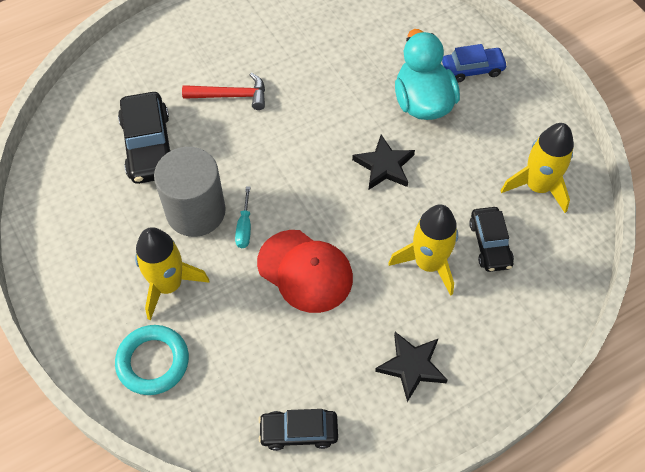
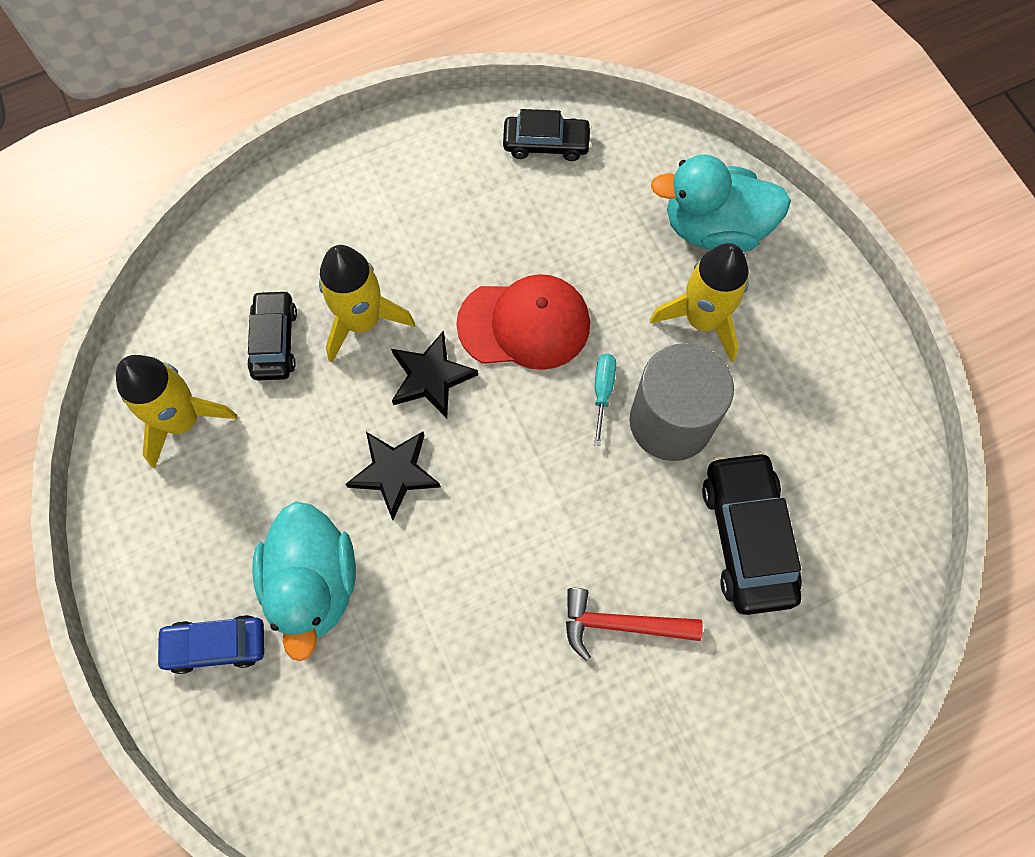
camera: 175 degrees left, 10 degrees up
turquoise ring [115,325,189,395] -> turquoise duck [651,155,791,252]
red cap [257,230,353,313] -> red cap turned 135 degrees clockwise [456,274,590,370]
black star [375,332,448,402] -> black star moved to [391,330,478,418]

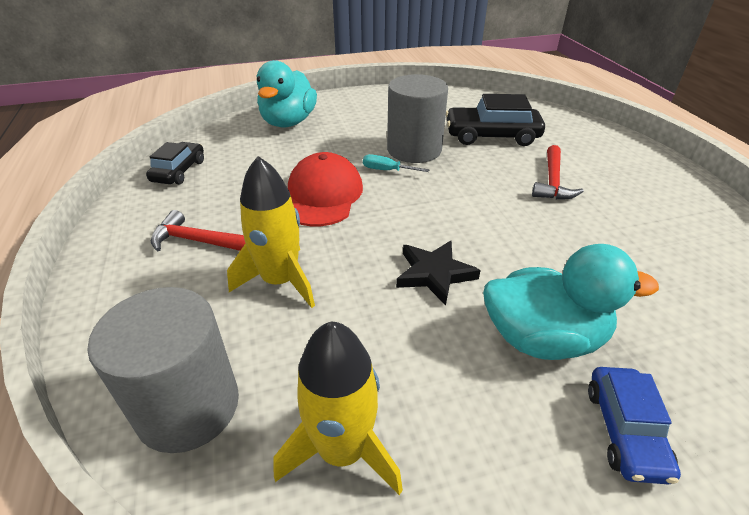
camera: 80 degrees left, 30 degrees down
black car [247,290,297,380] -> none
black star [391,330,478,418] -> none
yellow rocket [650,243,749,363] -> none
none -> grey cylinder [87,287,239,453]
none -> red hammer [151,210,245,251]

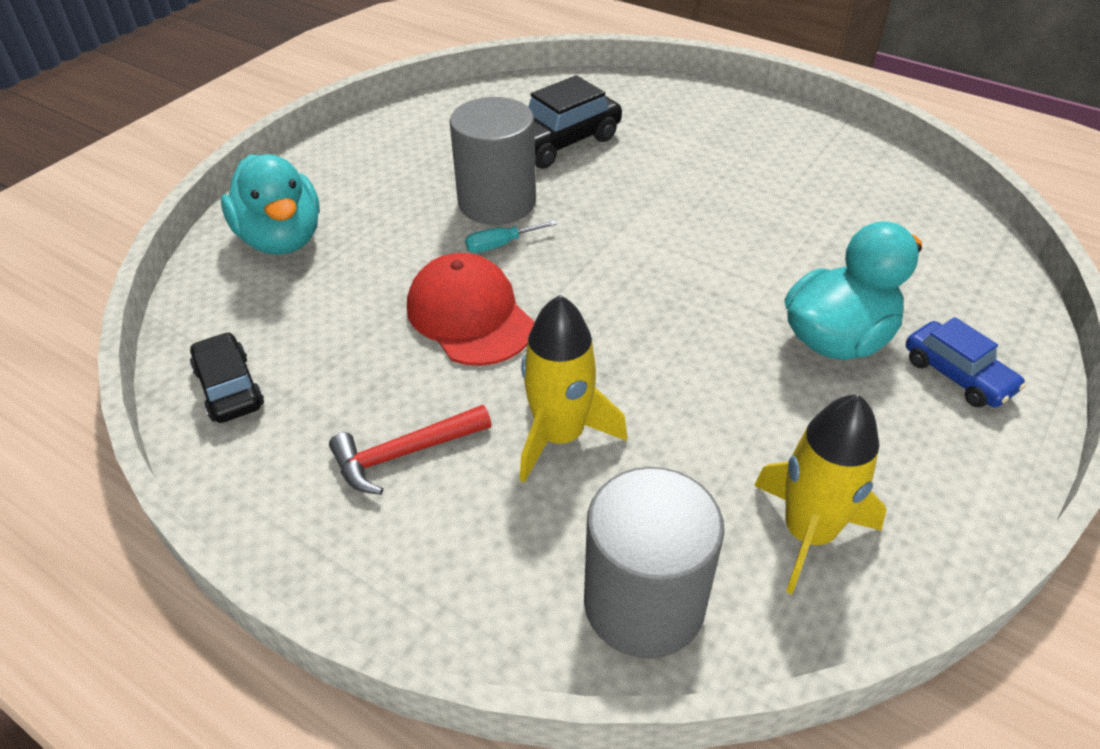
camera: 40 degrees left, 5 degrees up
black star [396,240,481,306] -> none
red hammer [532,145,584,200] -> none

